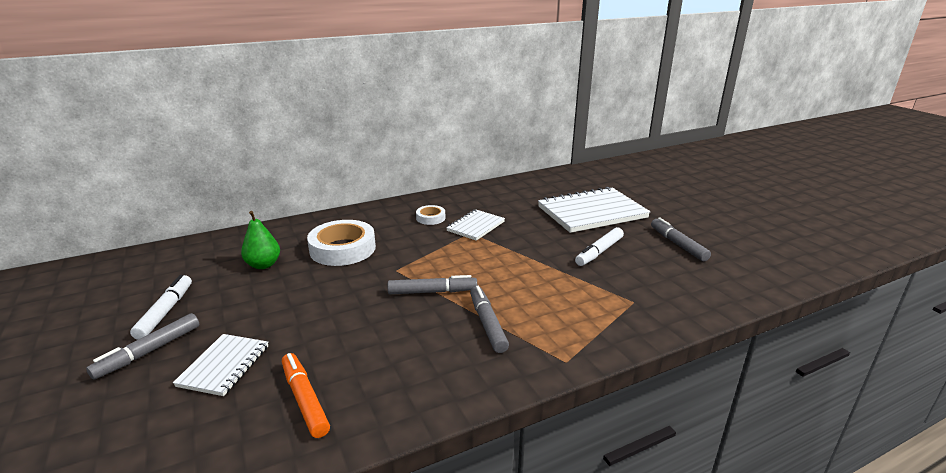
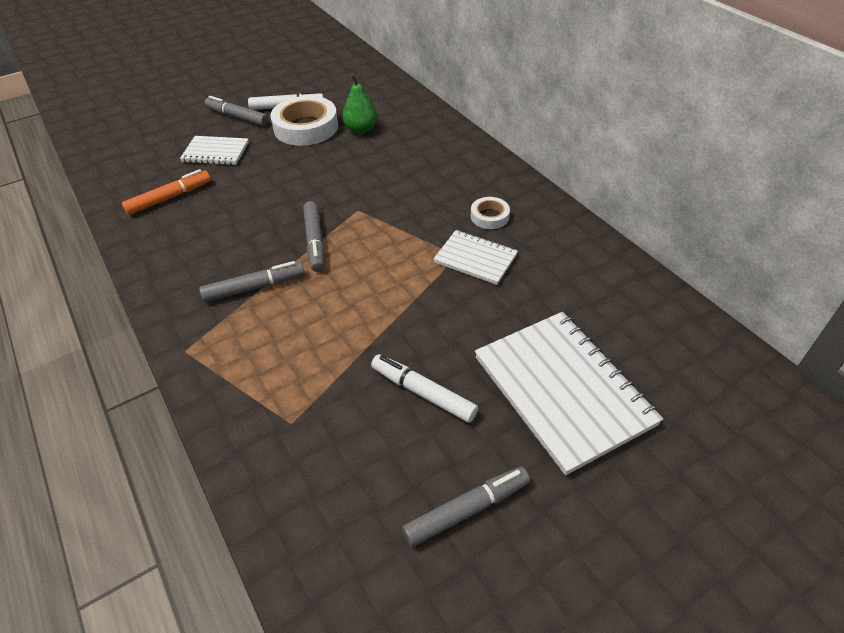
camera: 85 degrees right, 20 degrees up
white tape [307,220,376,266] -> white tape moved to [271,96,338,146]

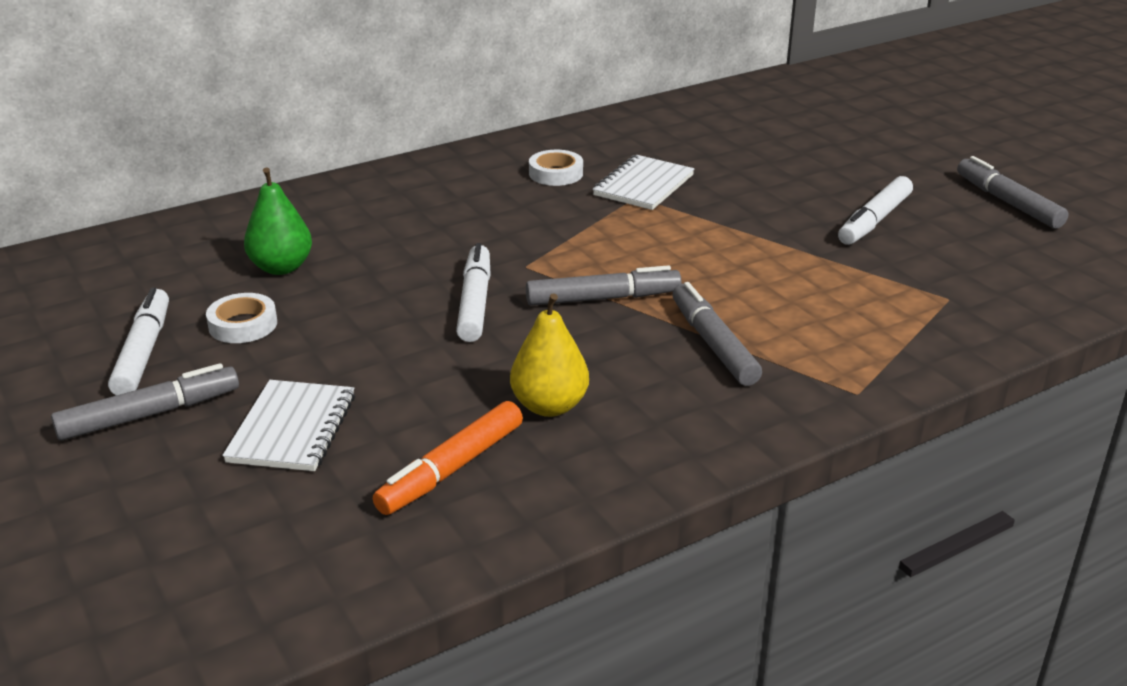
camera: 90 degrees left, 15 degrees down
orange marker [122,169,211,215] -> orange marker turned 105 degrees counterclockwise [373,401,523,515]
grey marker [205,96,269,126] -> grey marker turned 150 degrees counterclockwise [51,363,239,441]
white tape [271,96,338,146] -> white tape [206,293,277,343], size x0.50
white notebook [475,312,663,475] -> none
none -> white marker [456,243,491,342]
none -> yellow pear [510,293,589,417]

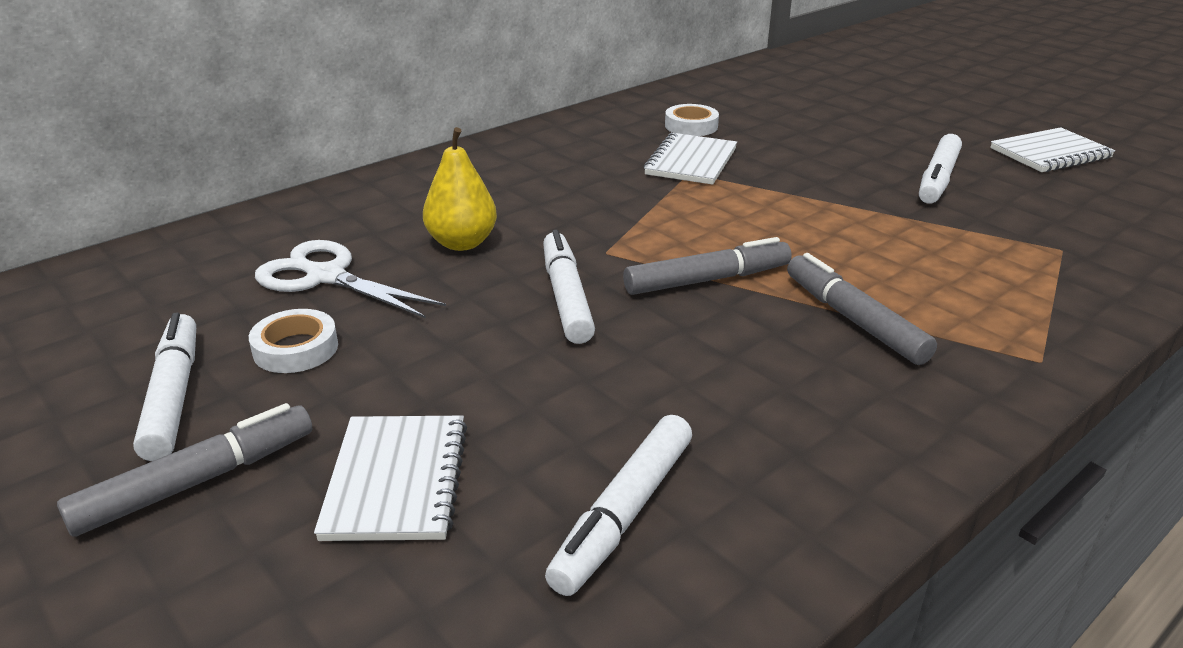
camera: 10 degrees left, 0 degrees up
green pear [244,167,312,275] -> white scissors [255,240,446,318]
orange marker [373,401,523,515] -> white marker [545,415,692,596]
yellow pear [510,293,589,417] -> yellow pear moved to [423,127,497,251]
white tape [529,150,583,186] -> white tape moved to [665,104,719,136]
grey marker [957,156,1069,229] -> white notebook [990,127,1115,172]

